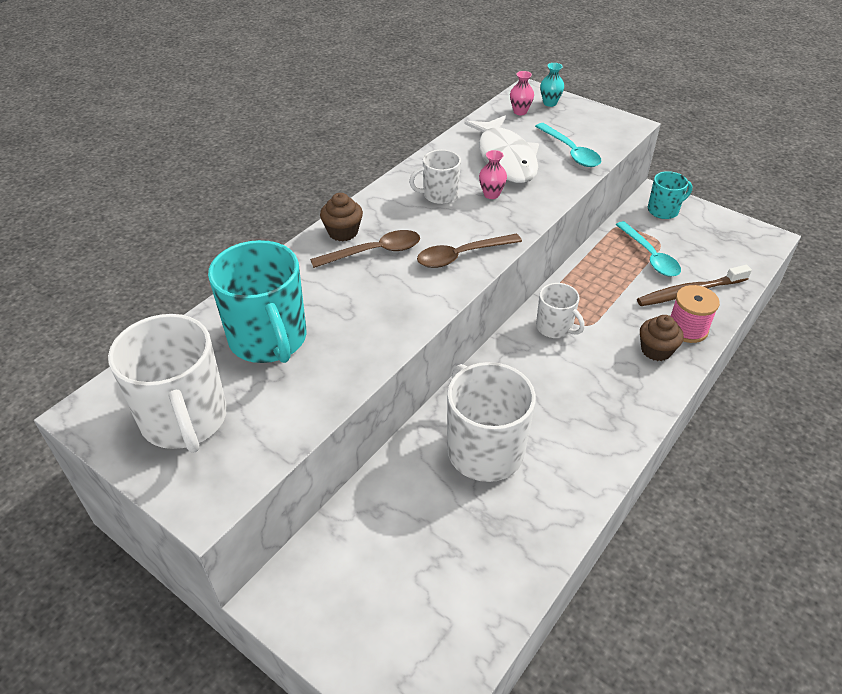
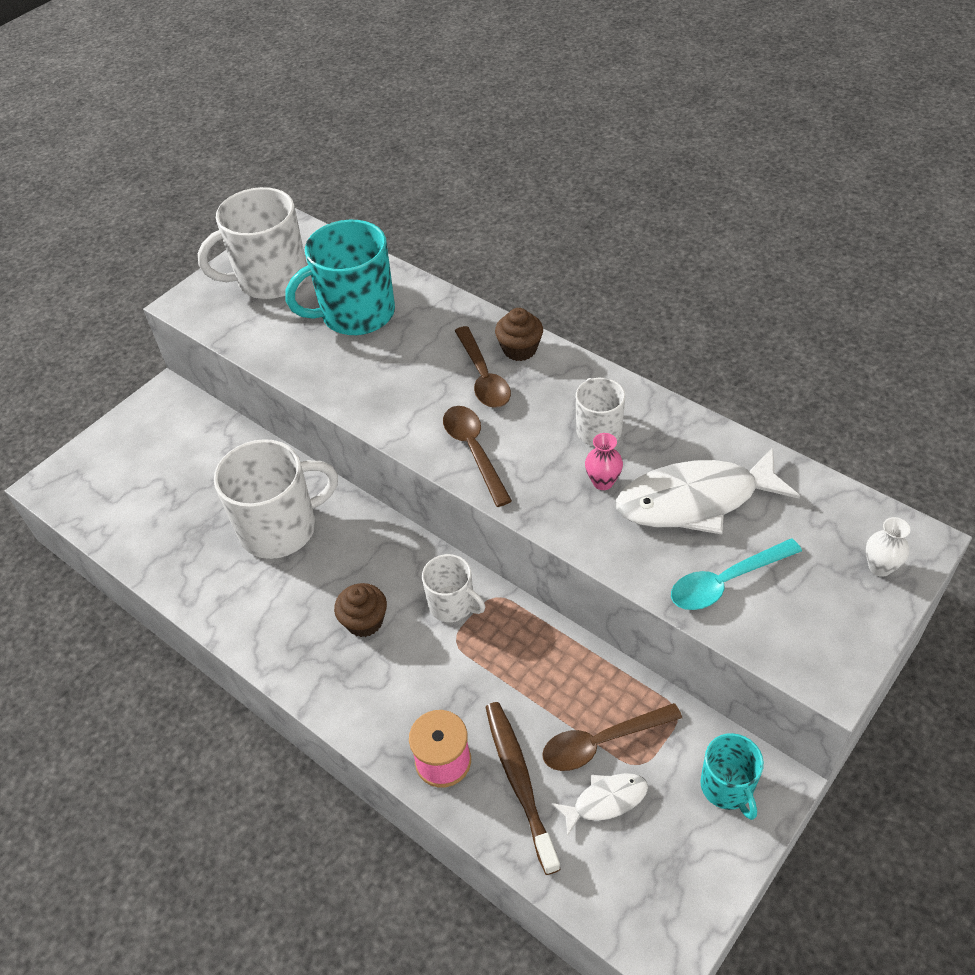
camera: 95 degrees right, 5 degrees up
pink vase [510,71,534,115] -> none
white mug [536,283,585,338] -> white mug turned 105 degrees counterclockwise [422,554,485,622]
turquoise vase [540,63,564,107] -> white vase [866,517,910,577]
turquoise spoon [616,221,681,277] -> brown spoon [542,703,682,771]
brown cupcake [640,315,684,361] -> brown cupcake moved to [334,583,387,637]
none -> white fish [552,773,648,837]

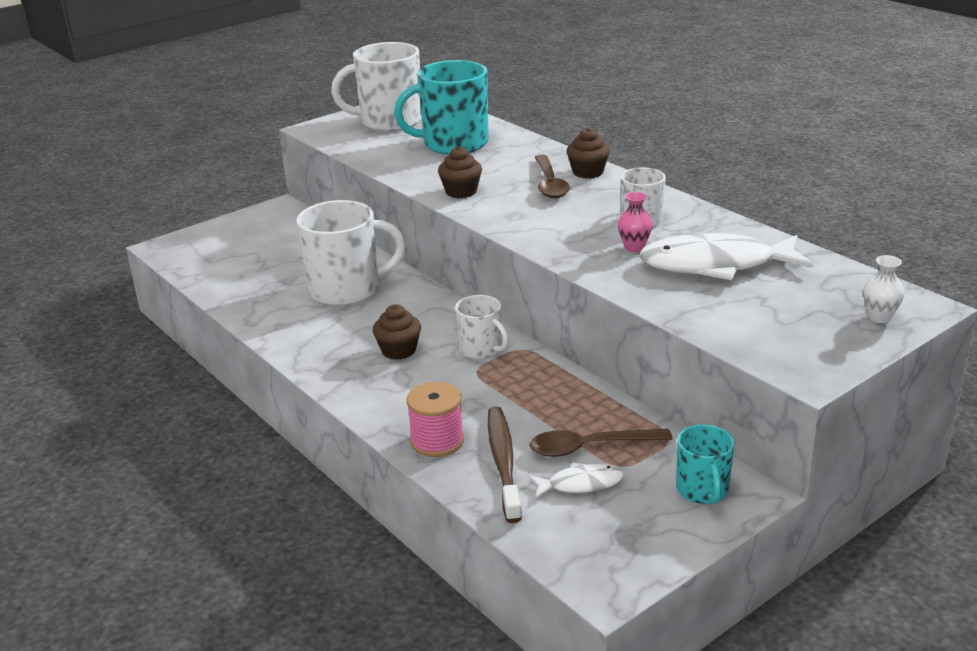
camera: 10 degrees right, 20 degrees down
brown spoon [443,406,512,507] -> none
turquoise spoon [671,538,802,610] -> none
none -> brown cupcake [438,146,482,198]

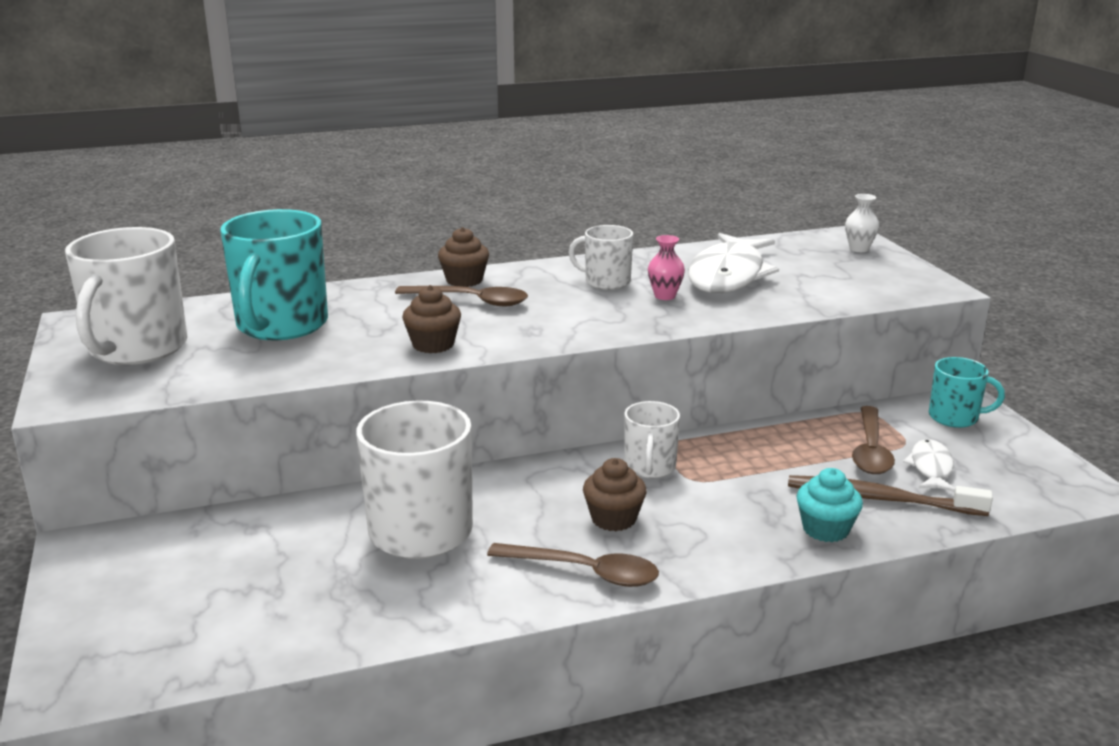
camera: 70 degrees left, 5 degrees down
pink spool [407,382,464,457] -> turquoise cupcake [796,468,863,542]
white mug [455,295,509,359] -> white mug turned 120 degrees clockwise [624,401,680,478]
none -> brown spoon [487,543,659,587]

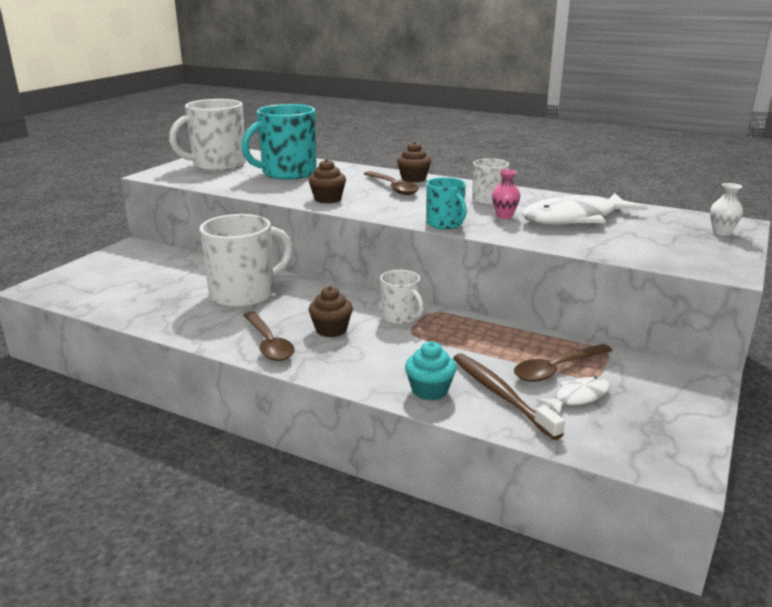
camera: 45 degrees right, 0 degrees up
white mug [624,401,680,478] -> white mug turned 90 degrees counterclockwise [380,270,424,325]
turquoise mug [929,357,1005,428] -> turquoise mug moved to [426,177,467,229]

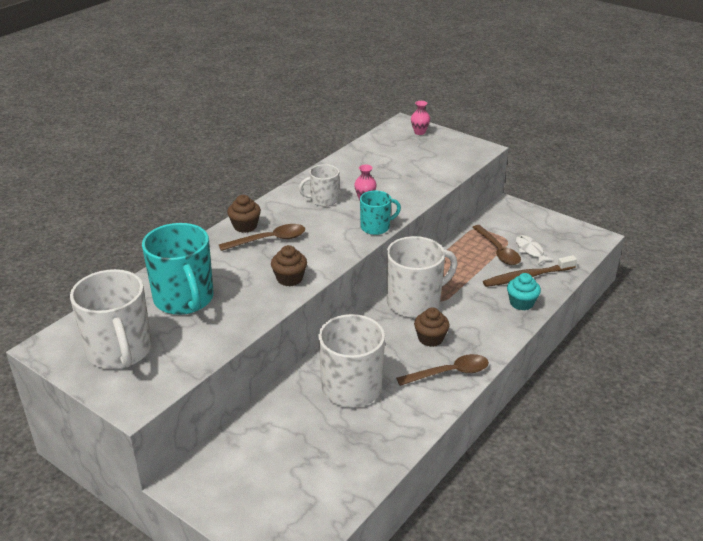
camera: 80 degrees left, 10 degrees up
white mug [380,270,424,325] -> white mug [387,236,457,318], size x1.82
white fish [522,193,648,225] -> none
white vase [710,183,743,236] -> pink vase [411,101,430,135]

